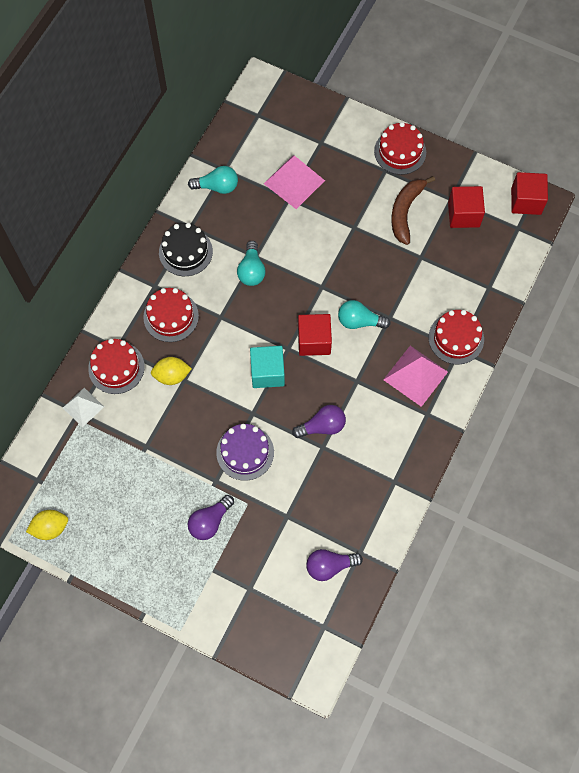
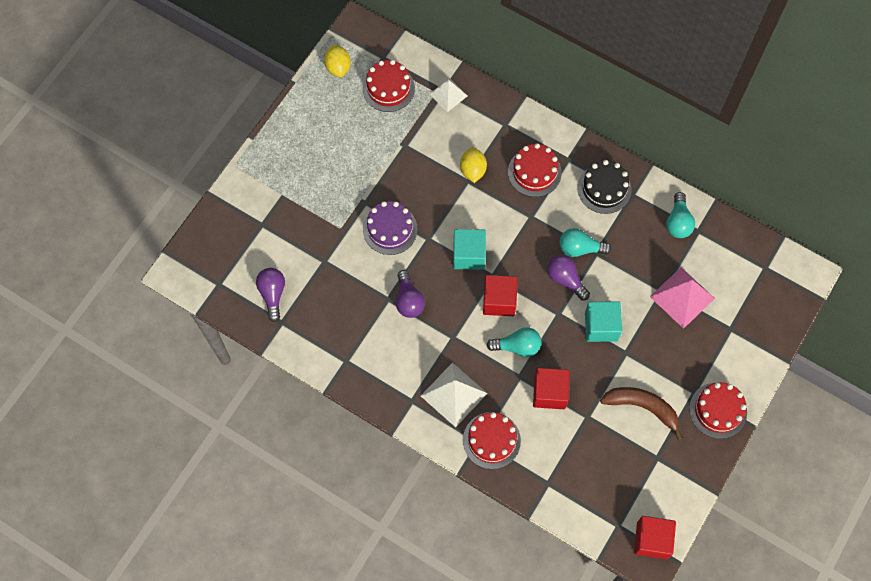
camera: 95 degrees right, 0 degrees up
red cake [88,339,145,394] -> red cake moved to [363,60,415,112]
purple light bulb [188,495,234,540] -> purple light bulb moved to [547,255,590,300]
turquoise light bulb [338,300,390,329] -> turquoise light bulb turned 75 degrees clockwise [486,327,541,357]
pink pyramid [383,346,448,407] -> white pyramid [421,362,487,427]
red cube [448,186,485,228] -> red cube moved to [533,368,570,409]
none -> turquoise cube [585,301,622,342]

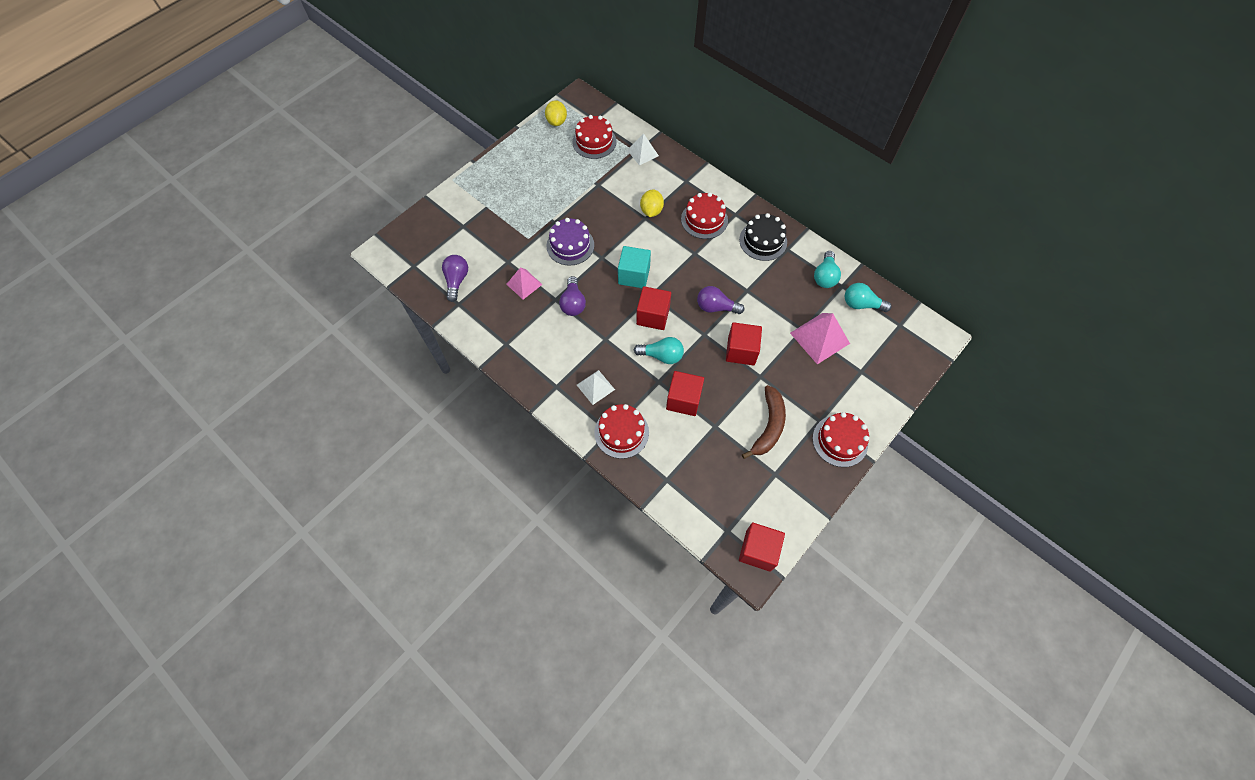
camera: 10 degrees right, 5 degrees down
white pyramid [421,362,487,427] -> white pyramid [577,370,615,405], size x0.63
purple light bulb [547,255,590,300] -> purple light bulb turned 45 degrees counterclockwise [697,286,744,314]
turquoise light bulb [560,228,612,257] -> turquoise light bulb moved to [845,283,892,312]
turquoise cube [585,301,622,342] -> red cube [726,322,762,366]
brown banana [600,387,683,440] -> brown banana turned 75 degrees clockwise [742,385,786,459]
none -> pink pyramid [507,268,543,299]

